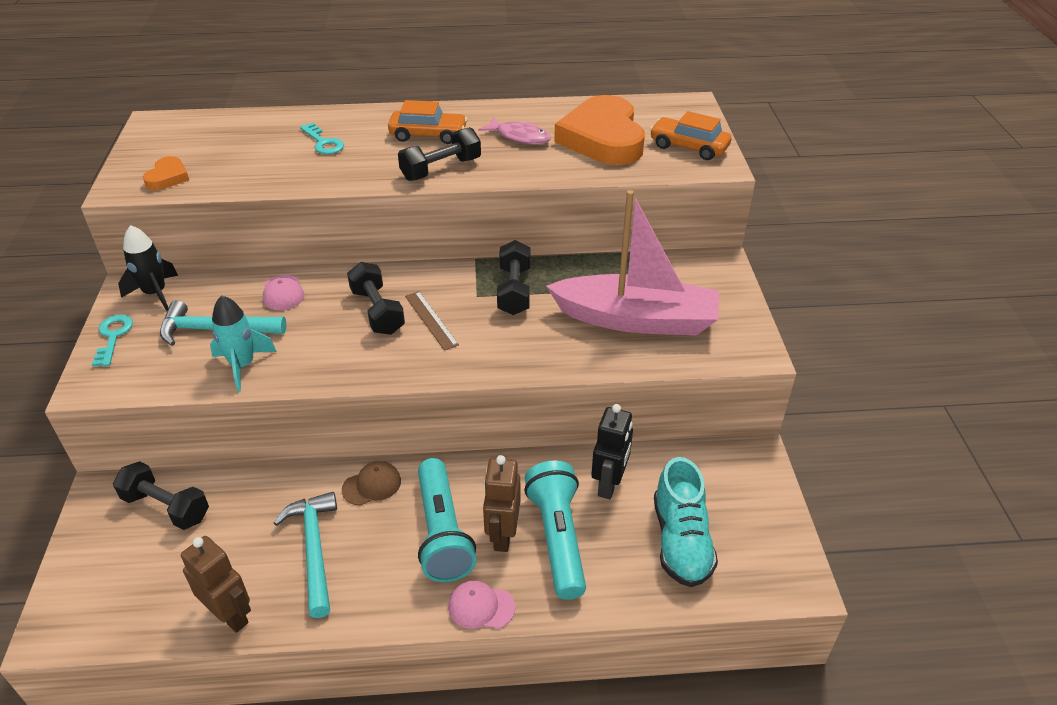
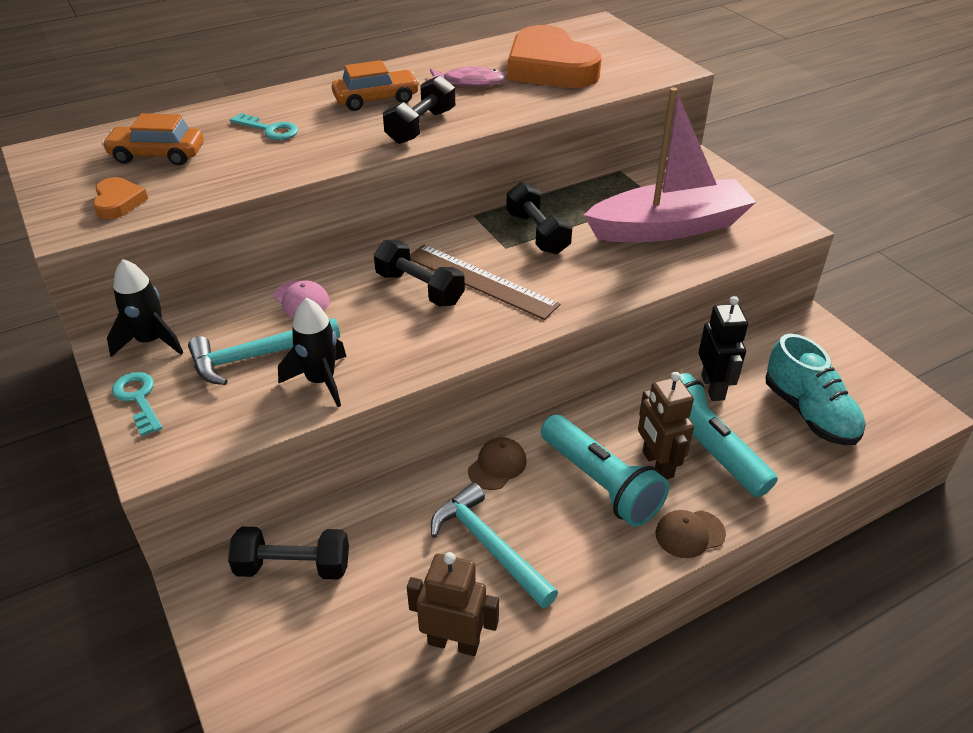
camera: 25 degrees left, 0 degrees up
turquoise rocket [210,295,277,391] -> black rocket [278,298,347,407]
brown ruler [405,291,459,351] -> brown ruler [410,244,561,320], size x1.64
pink cap [448,581,515,629] -> brown cap [656,510,726,558]
orange car [650,111,731,160] -> orange car moved to [102,113,204,166]

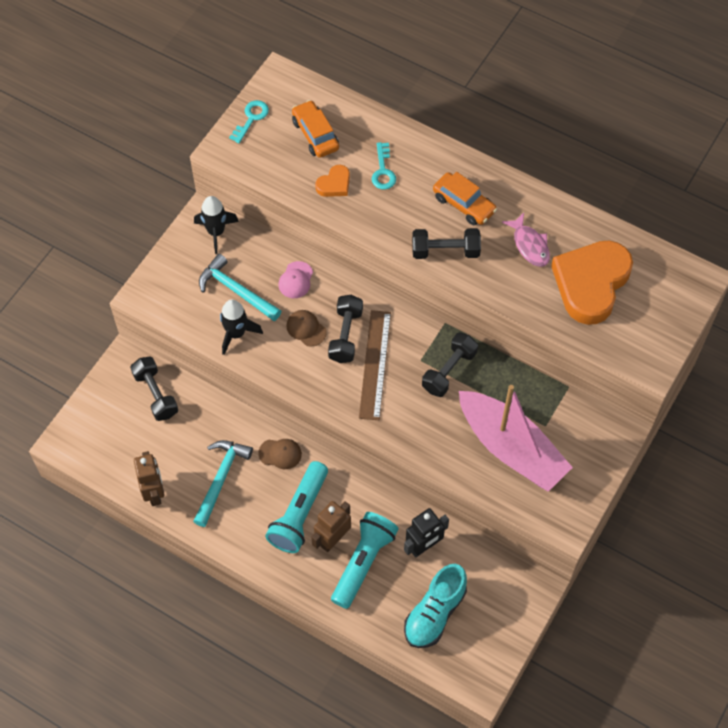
camera: 60 degrees right, 20 degrees up
orange heart [93,177,148,219] -> orange heart moved to [315,165,350,197]
turquoise key [112,372,163,436] -> turquoise key moved to [229,100,269,143]
brown cap [656,510,726,558] -> brown cap moved to [286,310,327,347]

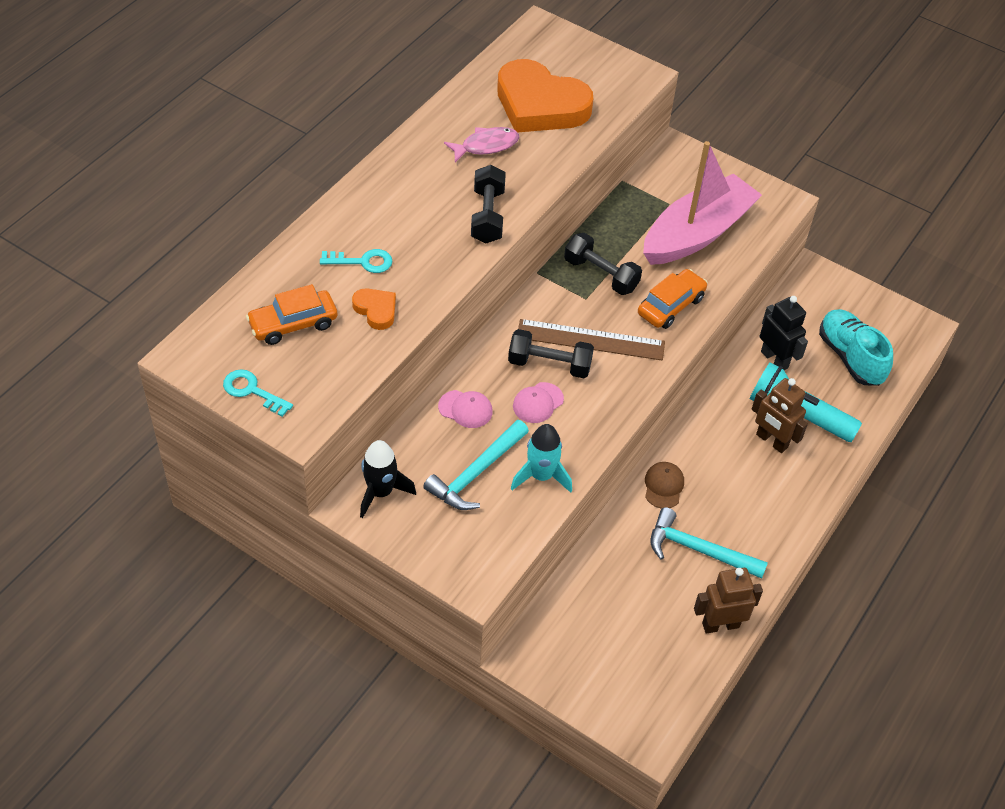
camera: 90 degrees left, 10 degrees down
black dumbbell [130,357,178,421] -> none
black rocket [220,299,263,355] -> turquoise rocket [511,424,572,493]
turquoise flashlight [265,461,328,553] -> none
brown cap [286,310,327,347] -> pink cap [513,382,564,423]
turquoise shoe [404,564,467,648] -> turquoise shoe turned 150 degrees counterclockwise [819,309,893,386]
orange car [433,172,497,225] -> orange car moved to [638,269,708,329]

